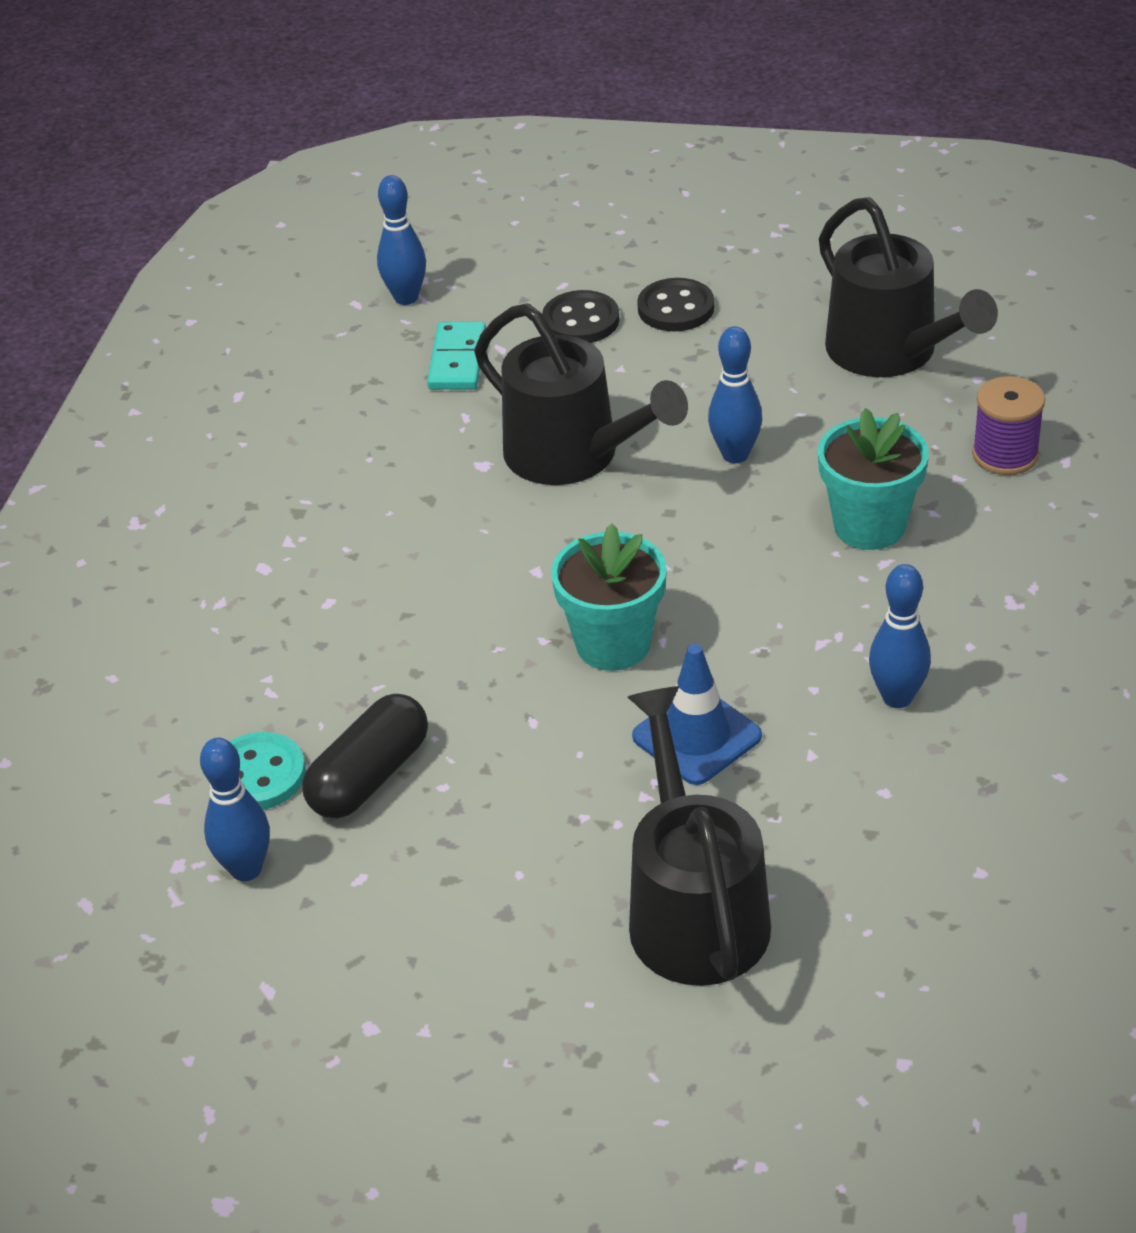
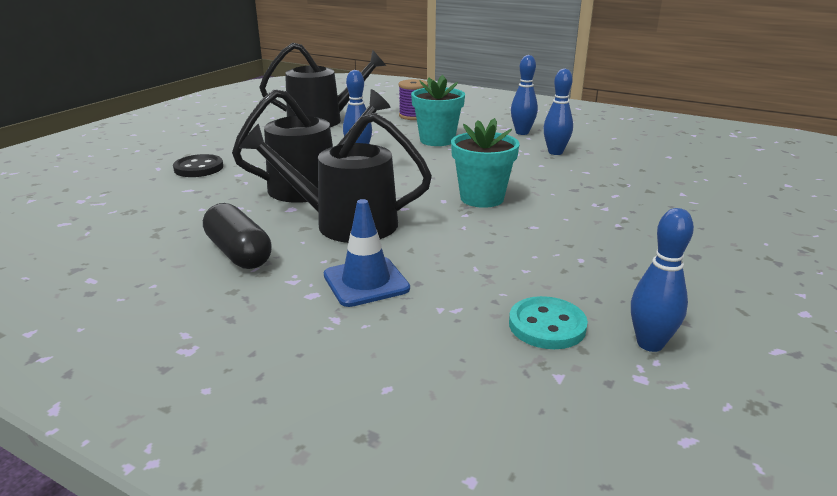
camera: 75 degrees left, 15 degrees down
black capsule [302,694,428,819] -> black capsule moved to [203,203,272,269]
blue bowling pin [377,175,426,305] -> blue bowling pin moved to [511,55,538,135]
turquoise domino [427,322,486,390] -> none
black watering can [628,686,771,986] -> black watering can moved to [239,113,432,243]
blue traffic cone [632,644,762,785] -> blue traffic cone moved to [324,199,410,307]
black button [637,278,714,331] -> none

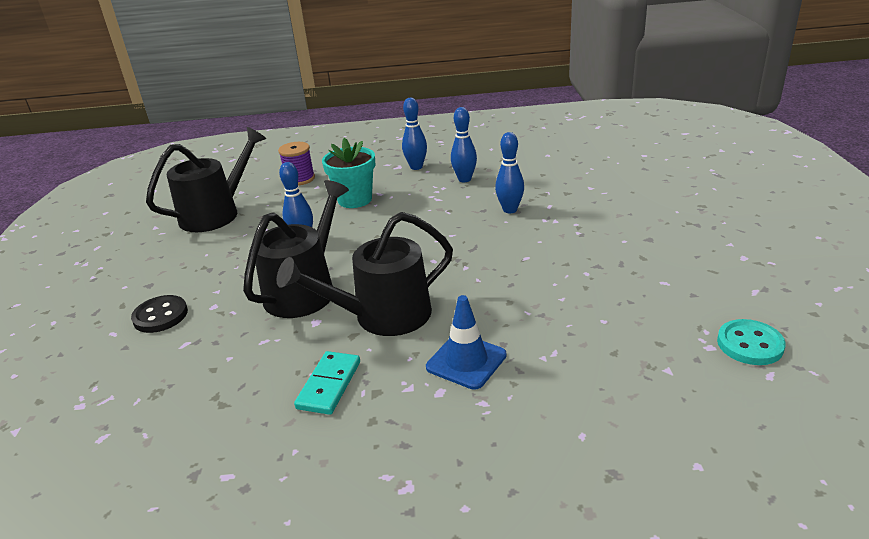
camera: 30 degrees left, 5 degrees up
black capsule [203,203,272,269] -> turquoise domino [294,351,360,415]
turquoise flower pot [451,118,520,208] -> none
turquoise button [509,296,588,349] -> turquoise button moved to [717,319,786,365]
blue bowling pin [631,208,694,352] -> blue bowling pin moved to [495,132,524,213]

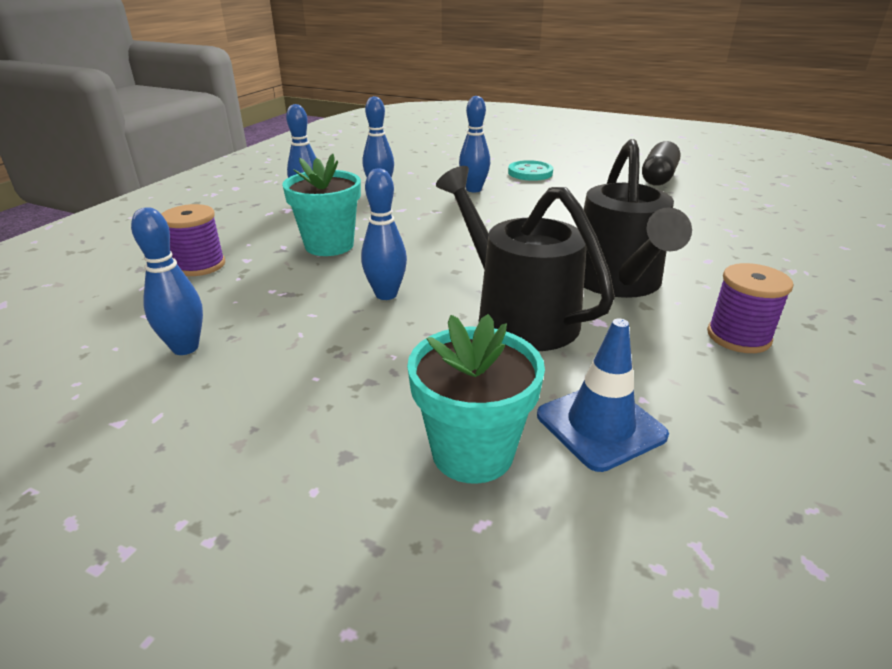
camera: 65 degrees left, 0 degrees up
black button [131,295,188,333] -> turquoise flower pot [407,314,545,484]
black watering can [146,127,266,232] -> blue bowling pin [131,207,203,355]
turquoise domino [294,351,360,415] -> purple spool [707,263,793,353]
blue traffic cone [426,295,507,390] -> blue traffic cone moved to [537,319,669,472]
turquoise button [717,319,786,365] -> turquoise button moved to [508,160,553,181]
none -> black capsule [642,141,681,186]

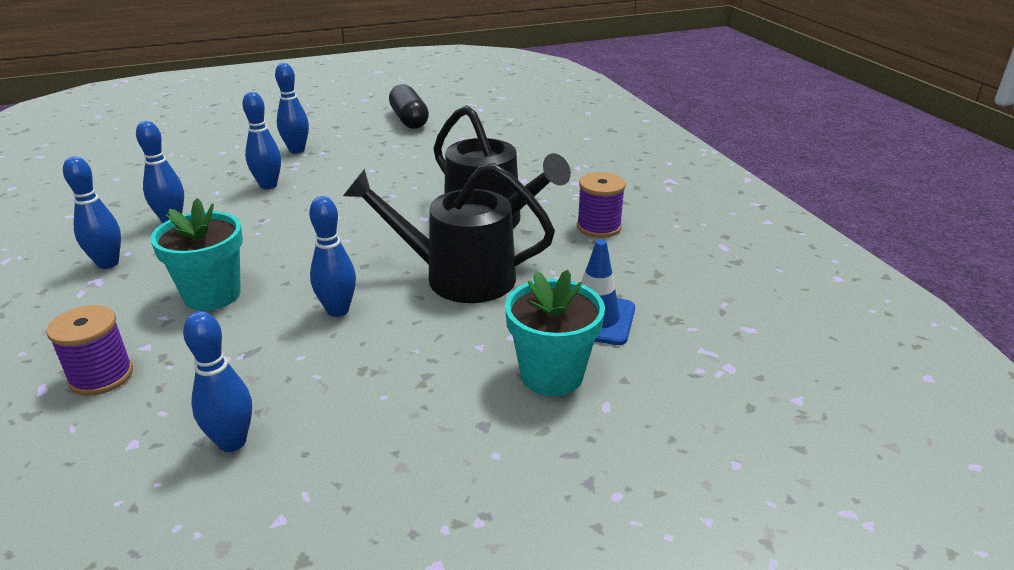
camera: 45 degrees left, 0 degrees up
turquoise button [508,160,553,181] -> blue bowling pin [275,63,309,153]

